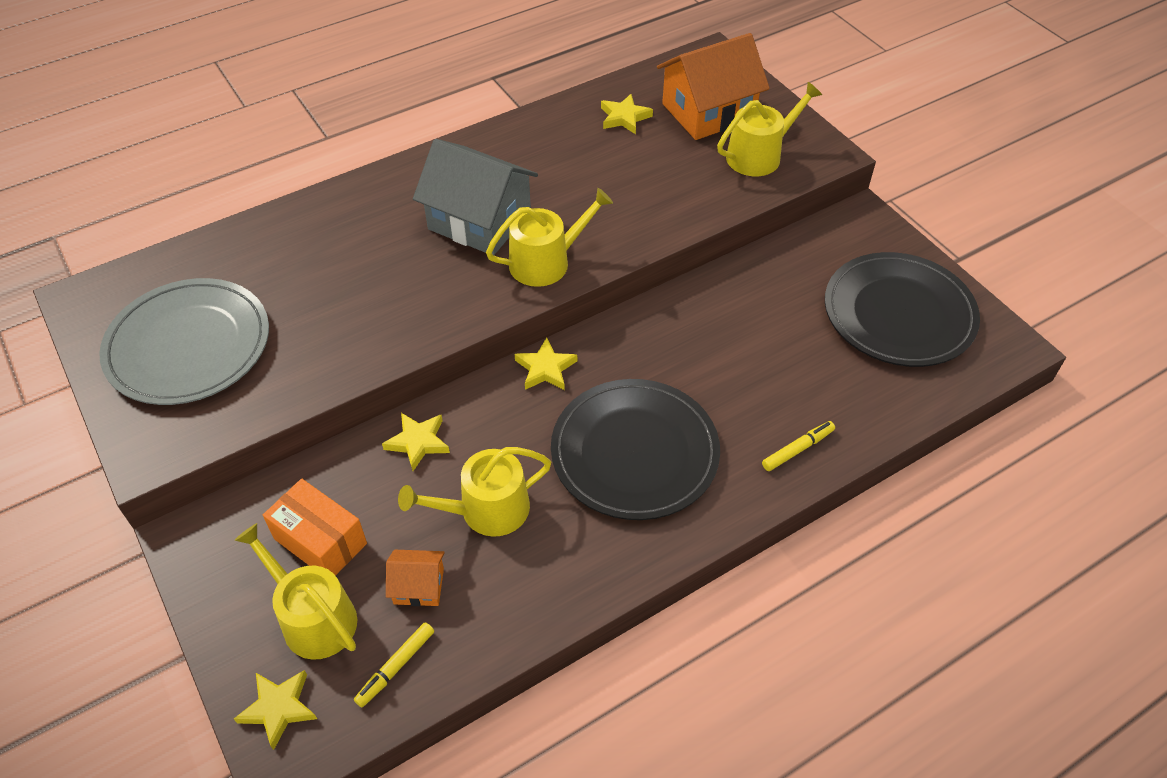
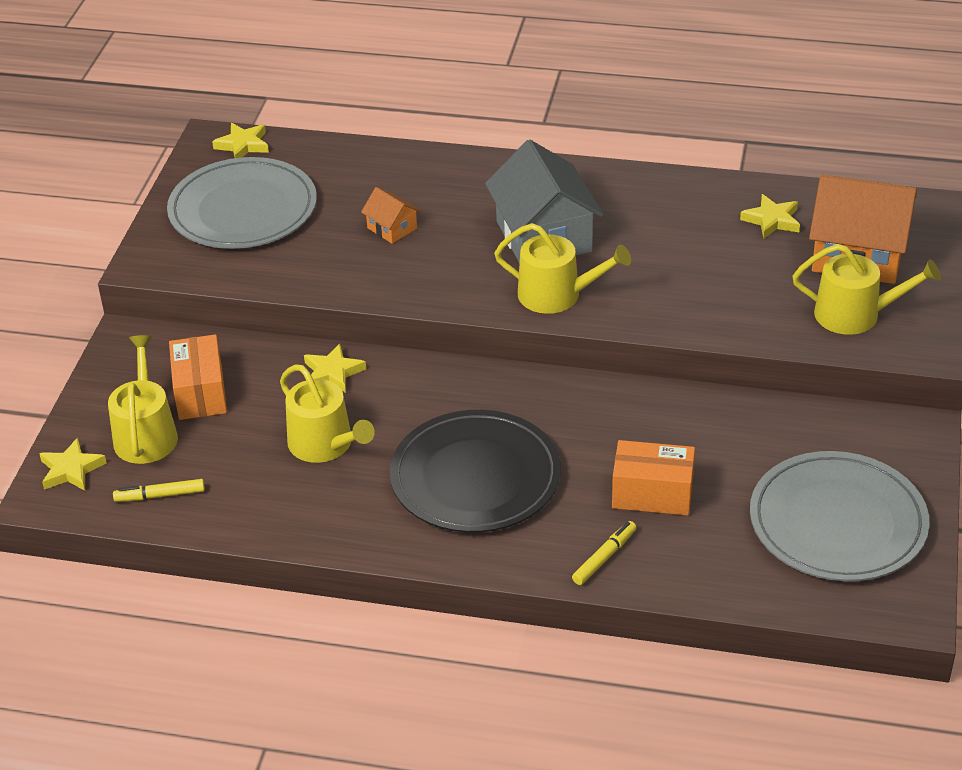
camera: 45 degrees right, 10 degrees down
orange house [386,550,445,606] -> orange house moved to [361,187,421,244]
yellow watering can [398,447,551,537] -> yellow watering can turned 150 degrees counterclockwise [280,364,375,463]
yellow star [515,337,577,390] -> yellow star moved to [212,123,269,158]
yellow marker [762,421,835,471] -> yellow marker turned 60 degrees counterclockwise [572,521,637,585]
black plate [825,252,980,367] -> grey plate [750,451,930,581]
none -> orange box [612,440,695,516]

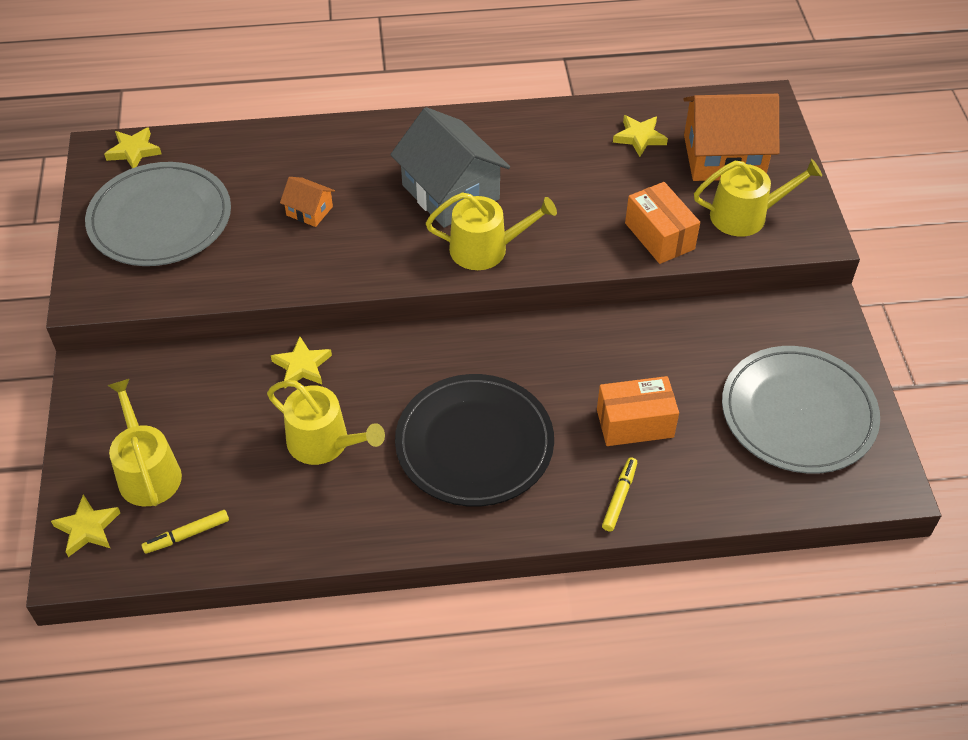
camera: 20 degrees left, 10 degrees up
orange box [169,334,227,420] -> orange box moved to [625,182,700,264]

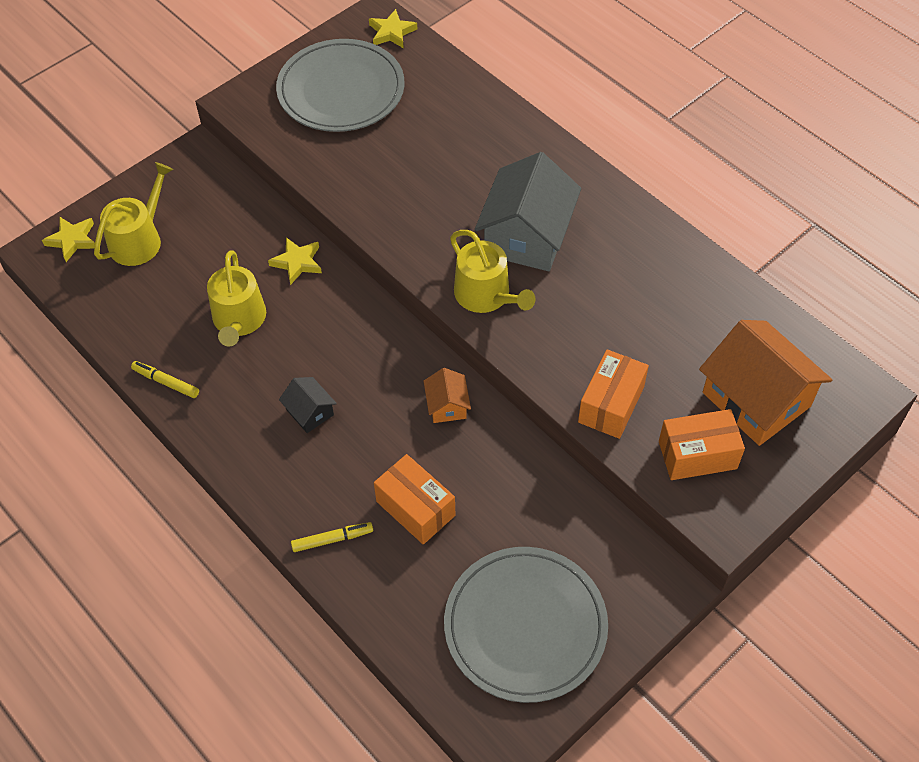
camera: 55 degrees right, 5 degrees up
yellow marker [141,510,229,554] -> yellow marker moved to [131,361,199,398]
orange house [280,177,335,227] -> orange house moved to [424,368,471,423]
black plate [395,374,554,507] -> black house [279,377,337,433]
yellow star [613,115,668,157] -> none
yellow watering can [694,159,822,237] -> orange box [659,409,745,480]

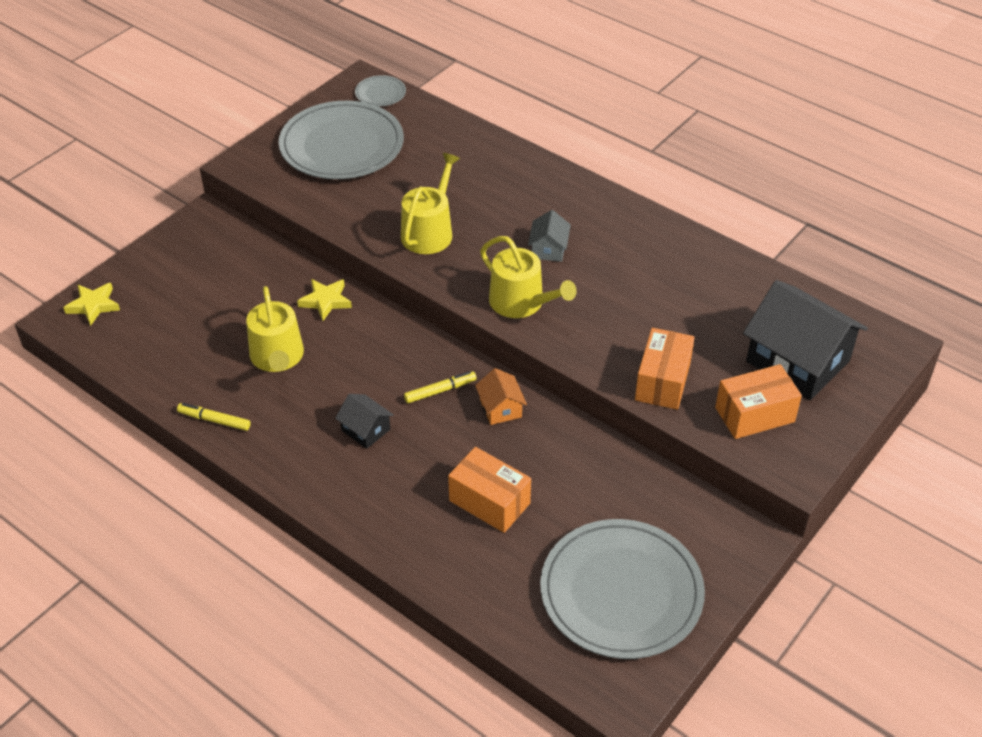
camera: 10 degrees left, 10 degrees down
yellow watering can [94,162,173,266] -> yellow watering can moved to [401,153,460,254]
yellow marker [291,522,373,552] -> yellow marker moved to [404,371,477,403]
yellow star [369,9,417,48] -> grey plate [355,75,406,106]
grey house [475,152,581,271] -> grey house [528,210,571,262], size x0.47
orange house [699,320,832,446] -> black house [743,280,868,400]

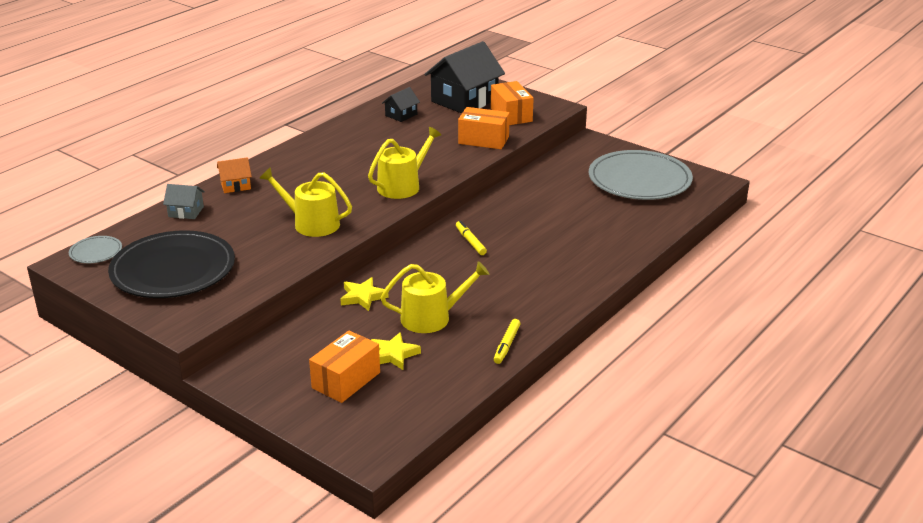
camera: 90 degrees left, 15 degrees down
yellow star [63,283,120,326] -> yellow star moved to [371,332,421,370]
grey plate [279,101,404,179] -> black plate [108,230,235,298]
black house [335,394,394,449] -> black house moved to [382,87,420,122]
orange box [448,447,531,533] -> orange box moved to [309,331,380,403]
orange house [475,368,527,425] -> orange house moved to [217,157,252,193]
grey house [528,210,571,262] -> grey house moved to [163,184,205,219]

